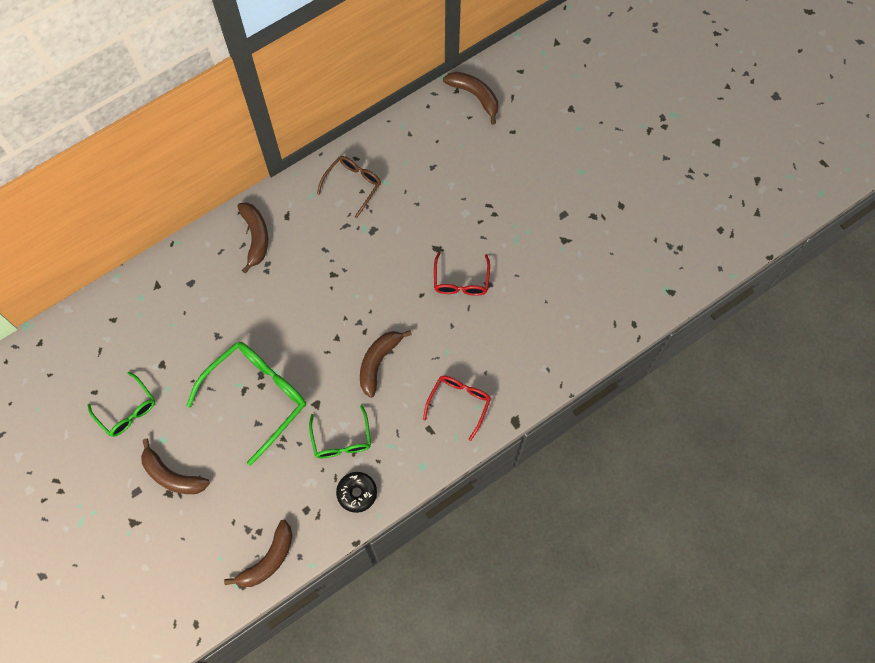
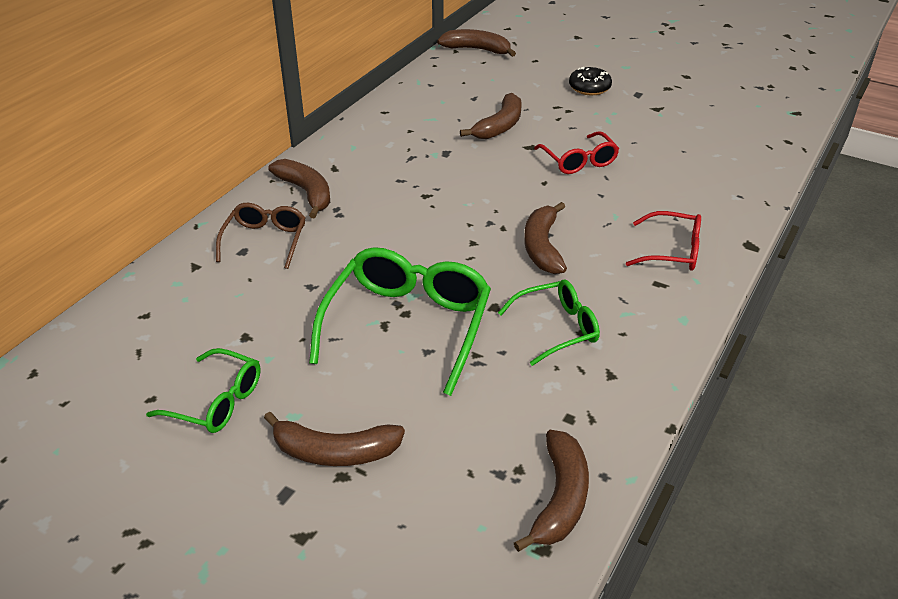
camera: 25 degrees left, 30 degrees down
green glasses [309,405,371,458] -> green glasses turned 75 degrees counterclockwise [498,280,600,366]
brown glasses [317,156,381,218] -> brown glasses moved to [216,203,305,269]
black donut [336,472,377,513] -> black donut moved to [569,67,612,95]
red glasses [423,376,491,441] -> red glasses turned 105 degrees clockwise [626,211,701,271]
none -> brown banana [460,93,522,139]

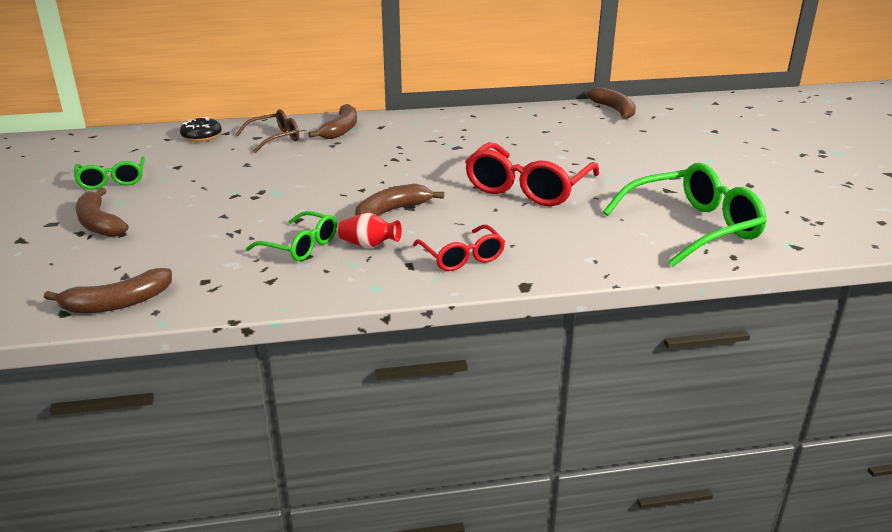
camera: 50 degrees right, 10 degrees down
green glasses [309,247,491,396] -> green glasses moved to [603,163,767,267]
brown banana [460,93,522,139] -> none
red glasses [534,131,619,174] -> red glasses [465,142,599,206], size x1.75
black donut [569,67,612,95] -> black donut moved to [180,117,222,142]
none -> red vase [338,213,402,248]

